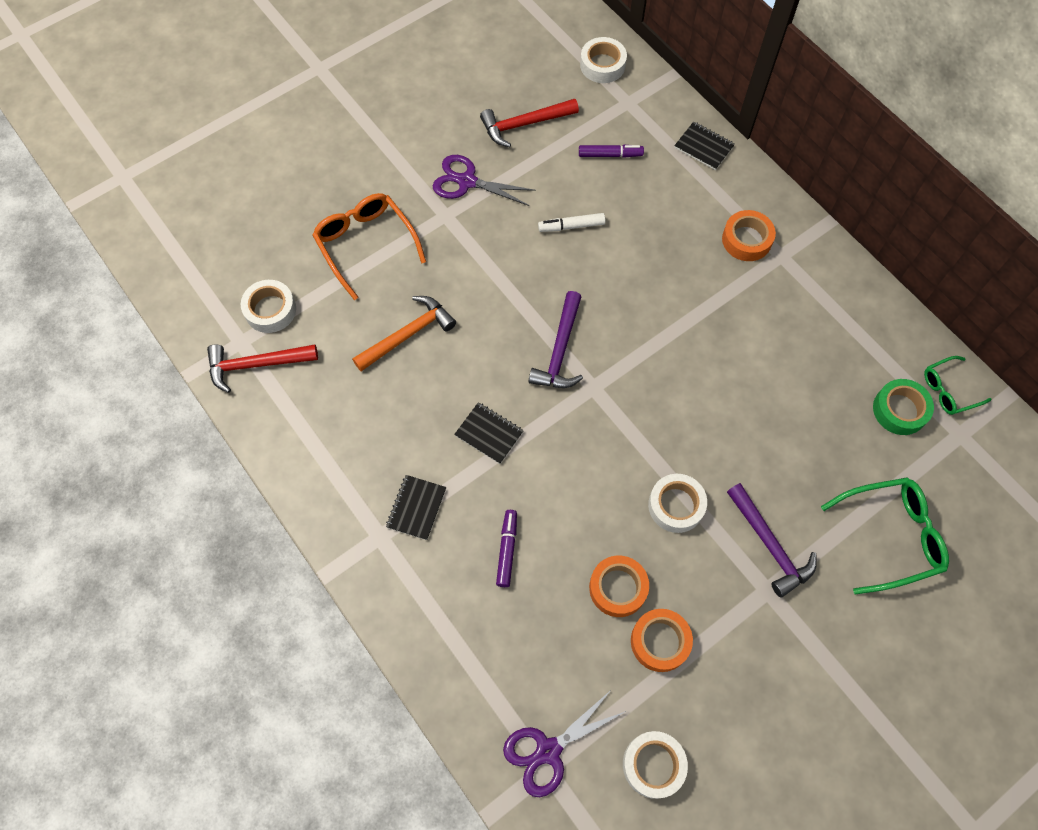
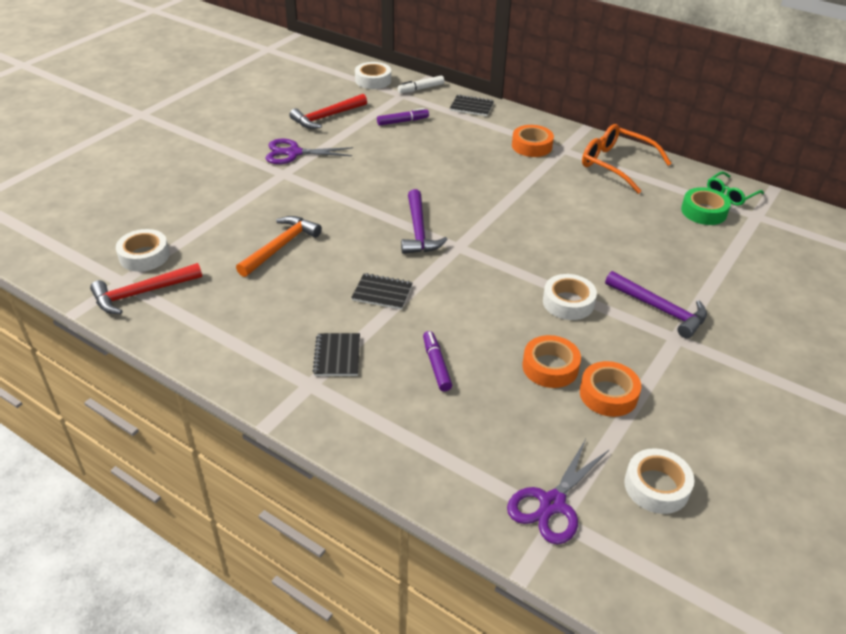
camera: 20 degrees left, 25 degrees down
orange glasses [312,193,426,300] -> orange glasses moved to [582,124,672,194]
white marker [538,213,605,232] -> white marker moved to [398,75,444,93]
green glasses [821,478,949,594] -> none

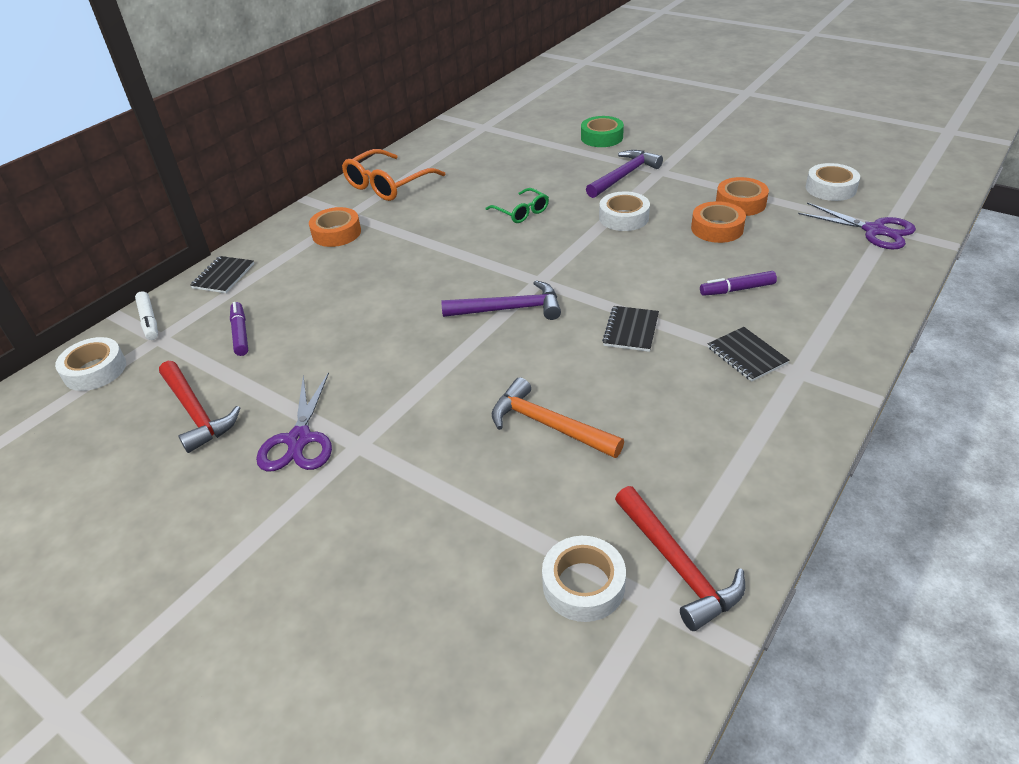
camera: 85 degrees left, 0 degrees up
black notebook [313,333,360,376] -> black notebook turned 60 degrees clockwise [708,327,789,382]
green tape [681,187,731,225] -> green tape moved to [581,116,624,147]
green glasses [707,172,764,206] -> green glasses moved to [486,188,549,223]

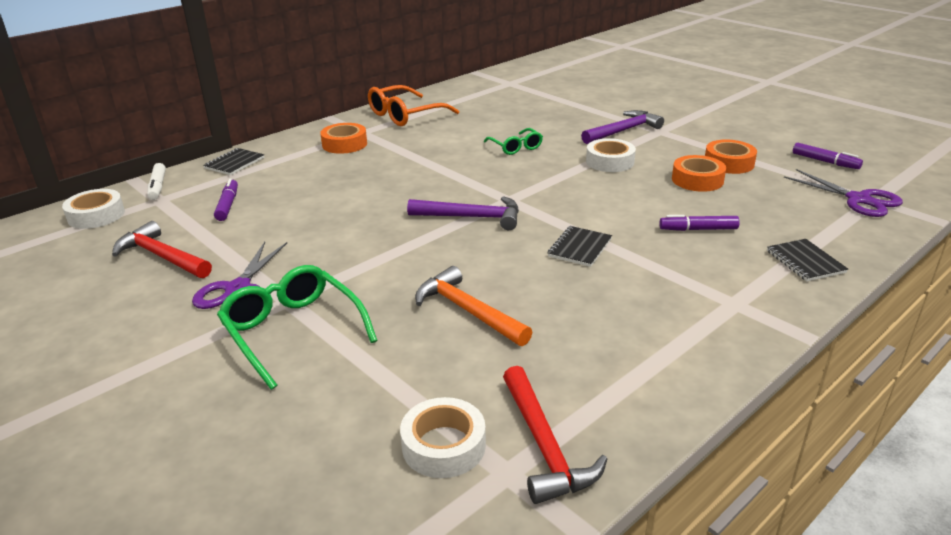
camera: 10 degrees right, 10 degrees down
red hammer [159,361,240,453] -> red hammer turned 150 degrees clockwise [112,221,212,278]
green tape [581,116,624,147] -> none
black notebook [708,327,789,382] -> black notebook moved to [767,239,848,281]
white tape [806,163,860,201] -> purple marker [793,143,863,169]
none -> green glasses [217,265,378,390]

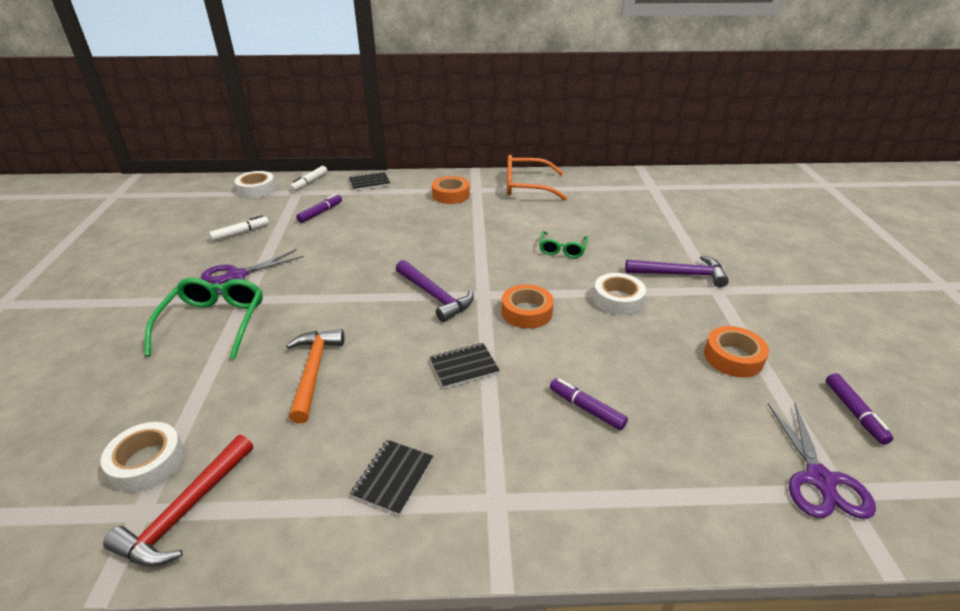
camera: 40 degrees right, 5 degrees up
red hammer [112,221,212,278] -> white marker [209,215,269,242]
orange tape [672,155,726,192] -> orange tape moved to [502,284,554,329]
black notebook [767,239,848,281] -> black notebook moved to [350,440,433,516]

